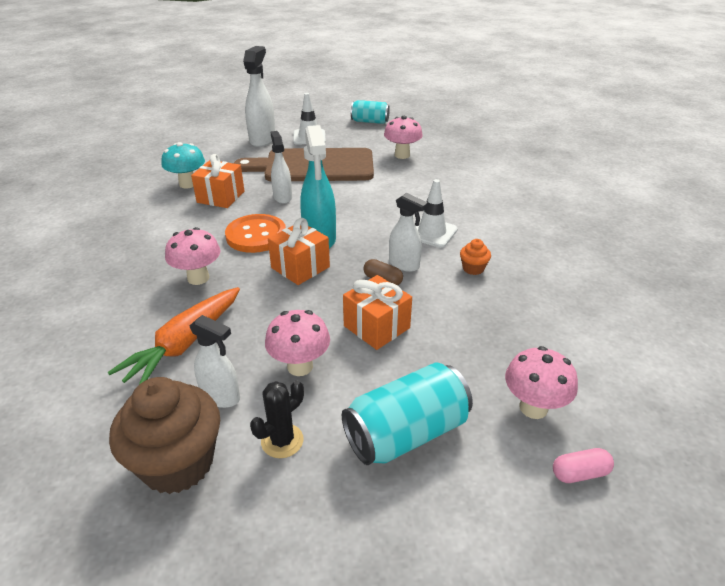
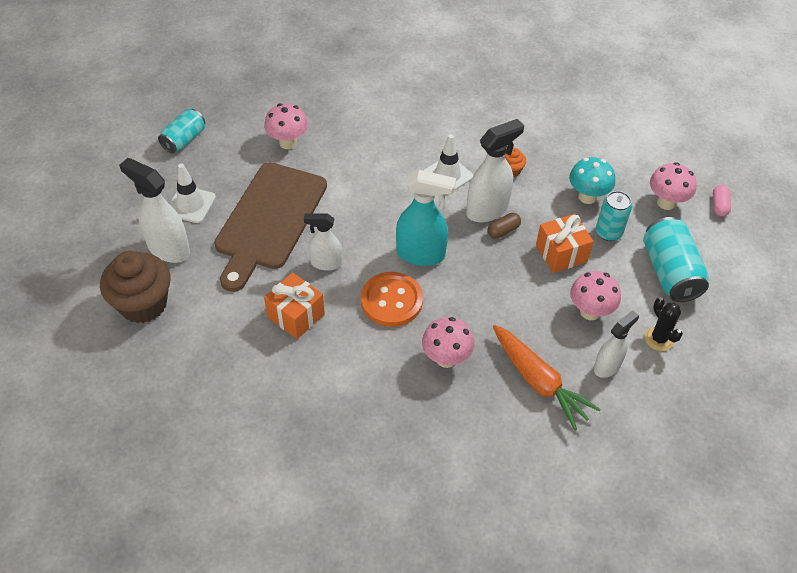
camera: 70 degrees left, 15 degrees up
brown cupcake [109,377,220,494] -> brown cupcake moved to [100,251,171,323]
turquoise mushroom [161,142,205,188] -> turquoise mushroom moved to [569,157,615,204]
orange gift [268,218,330,285] -> none
white spray bottle [389,193,428,272] -> white spray bottle [466,119,524,222], size x1.58
none -> turquoise can [596,191,632,241]

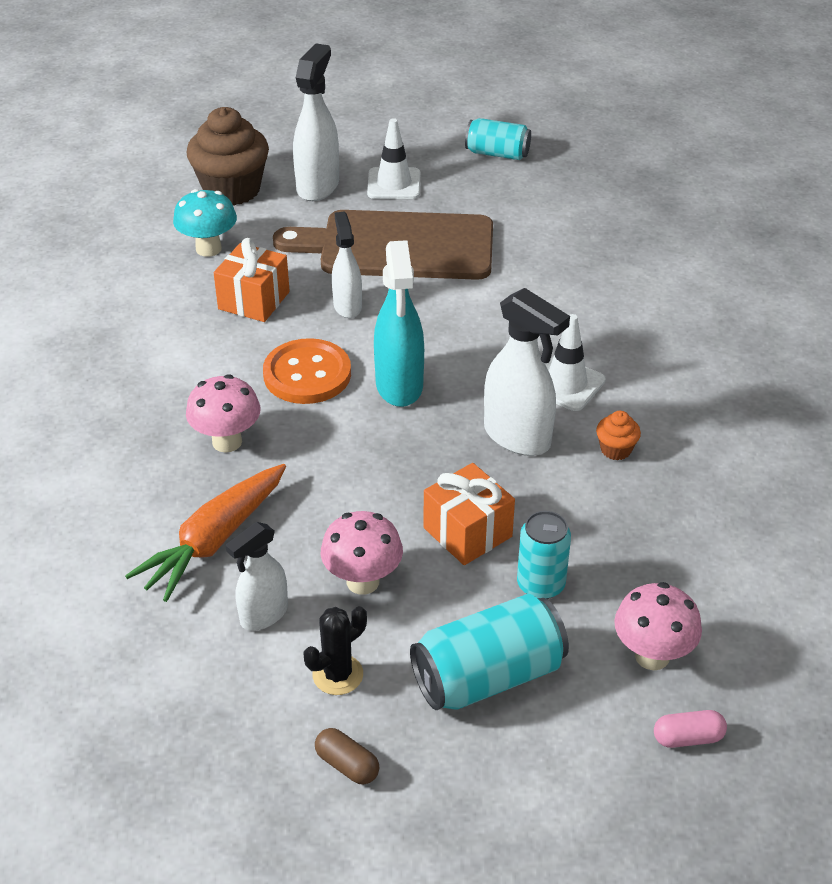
camera: 75 degrees right, 10 degrees down
pink mushroom [264,103,308,149] -> none
brown capsule [488,213,521,239] -> brown capsule moved to [315,728,379,784]
turquoise mushroom [569,157,615,204] -> turquoise mushroom moved to [173,189,237,257]
white spray bottle [594,310,639,378] -> white spray bottle turned 105 degrees clockwise [225,522,288,630]

